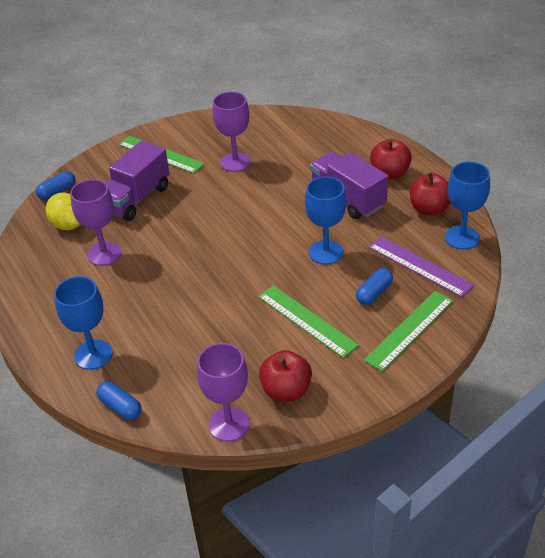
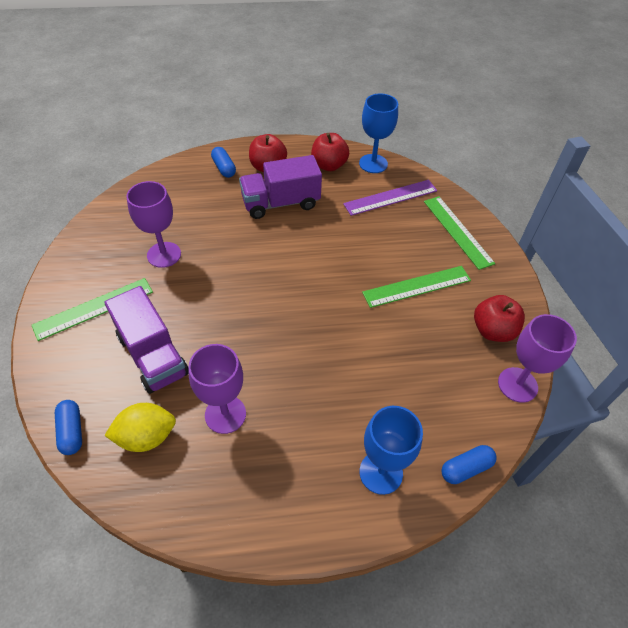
camera: 70 degrees left, 10 degrees up
blue goblet [305,177,347,264] -> none
blue capsule [356,268,393,305] -> blue capsule moved to [211,147,236,178]

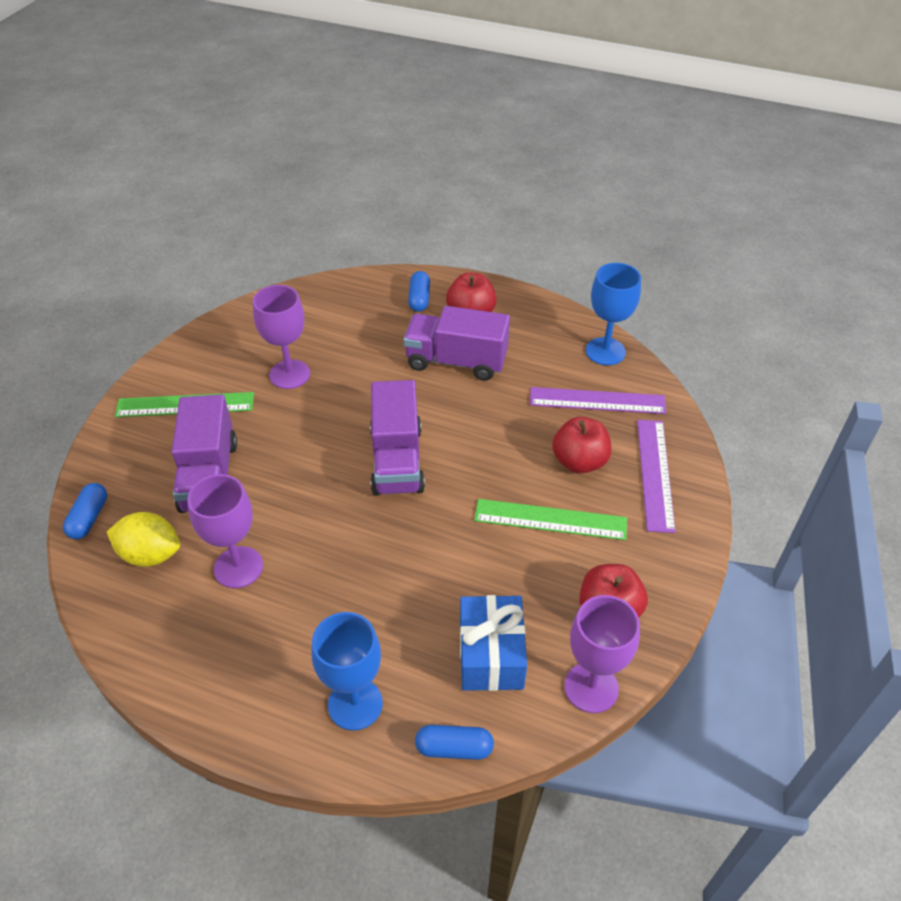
camera: 30 degrees right, 5 degrees down
red apple [311,133,349,171] -> red apple moved to [552,417,611,474]
green ruler [424,196,495,270] -> purple ruler [637,420,676,533]
none -> purple truck [370,380,425,496]
none -> blue gift [460,595,527,691]

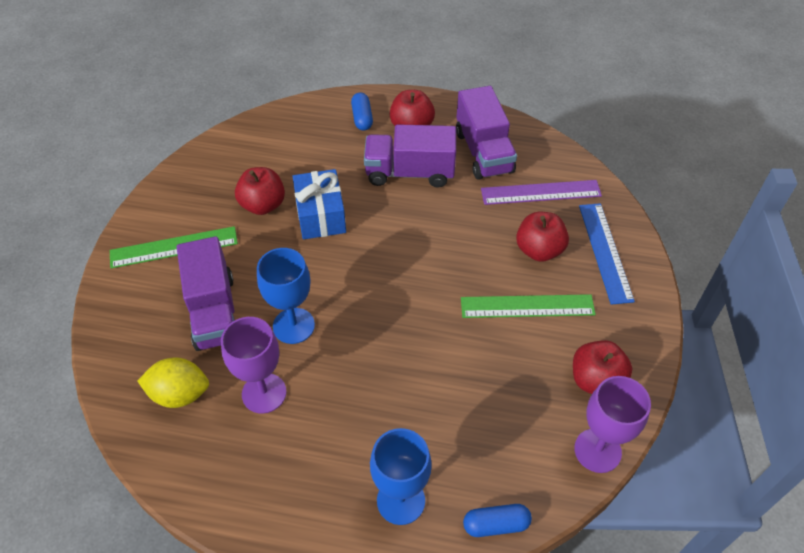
camera: 10 degrees left, 5 degrees up
blue capsule [63,483,107,539] -> none
purple goblet [253,285,310,389] -> red apple [235,167,285,215]
purple truck [370,380,425,496] -> purple truck moved to [456,86,517,180]
blue gift [460,595,527,691] -> blue gift moved to [292,169,346,239]
blue goblet [586,263,641,365] -> blue goblet moved to [257,248,315,344]
purple ruler [637,420,676,533] -> blue ruler [579,203,635,305]

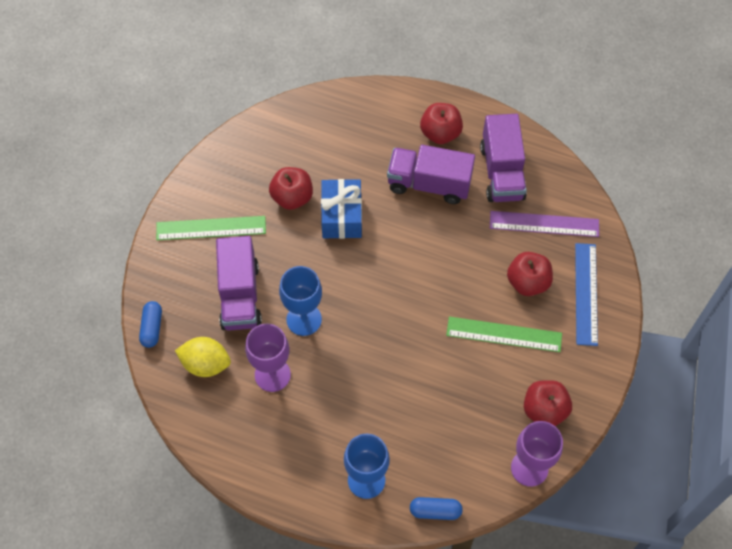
camera: 10 degrees right, 10 degrees up
blue capsule [351,92,373,130] -> blue capsule moved to [139,301,162,348]

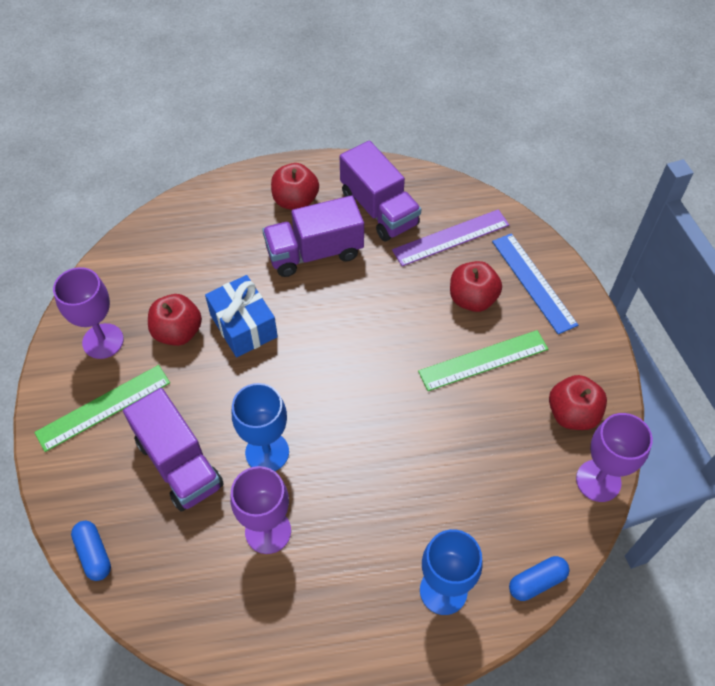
camera: 30 degrees left, 5 degrees down
yellow lemon [175,337,231,377] -> none
none -> purple goblet [53,267,124,359]

